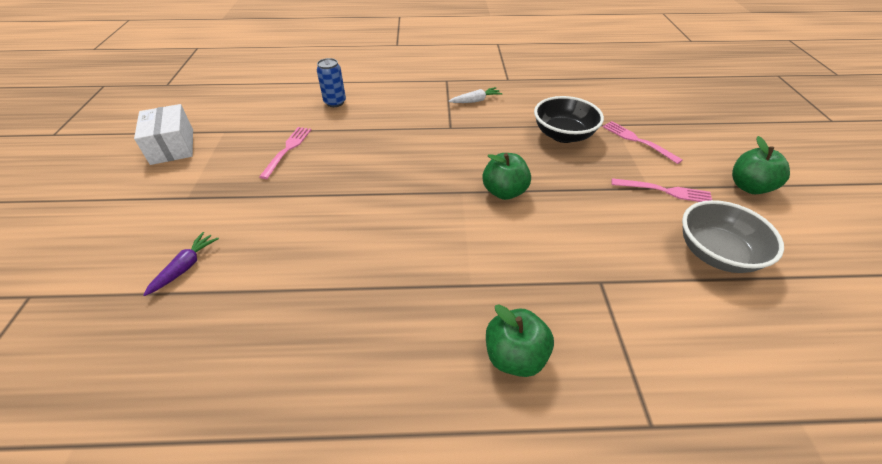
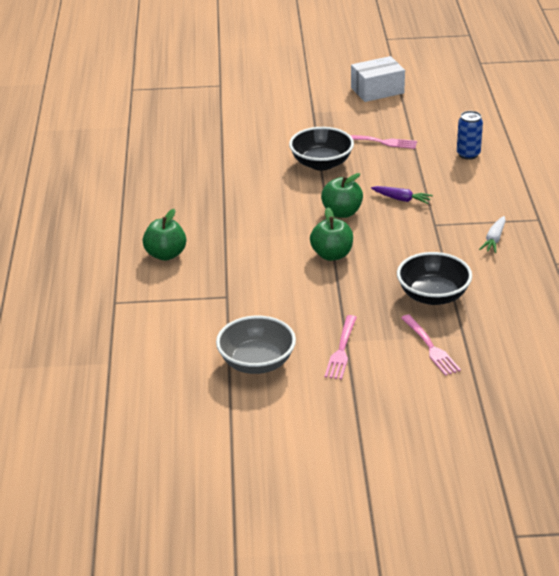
camera: 90 degrees right, 10 degrees down
purple carrot [143,232,219,296] -> purple carrot moved to [371,186,433,204]
white carrot [449,87,503,103] -> white carrot turned 45 degrees clockwise [479,216,506,253]
pink fork [603,121,683,164] -> pink fork turned 105 degrees clockwise [401,315,461,376]
green apple [732,136,790,194] -> green apple moved to [321,173,363,218]
none -> black bowl [289,127,354,171]

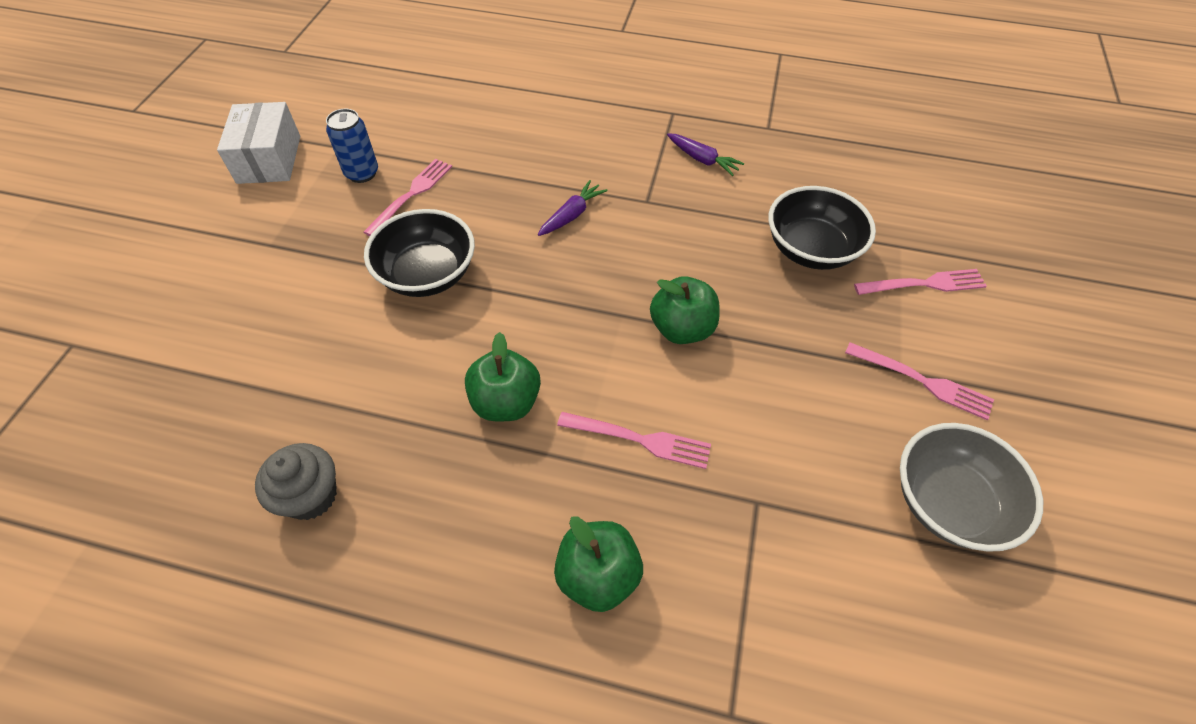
camera: 75 degrees left, 20 degrees up
green apple [321,173,363,218] -> green apple moved to [465,332,541,421]
blue can [457,111,483,160] -> blue can moved to [326,109,378,183]
white carrot [479,216,506,253] -> purple carrot [667,133,745,176]
none -> grey cupcake [255,443,337,520]
none -> pink fork [557,412,711,469]

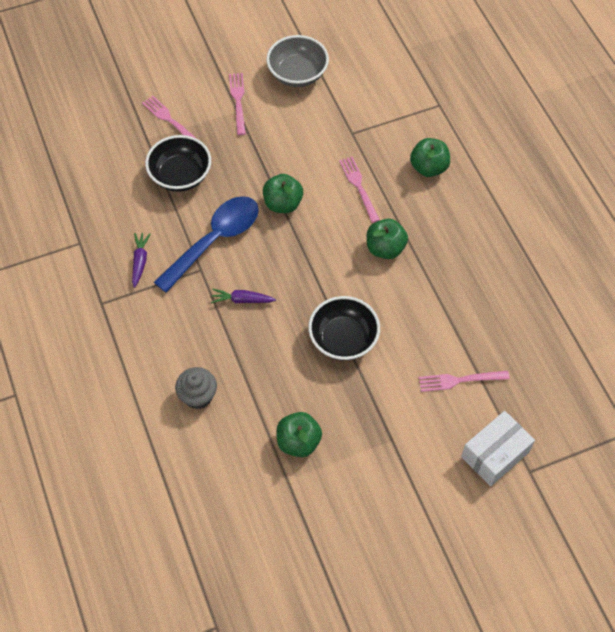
camera: 125 degrees left, 5 degrees up
white box [217,102,300,184] -> white box moved to [461,411,535,486]
grey cupcake [255,443,337,520] -> grey cupcake moved to [175,367,217,409]
blue can [326,109,378,183] -> green apple [277,412,322,457]
pink fork [363,159,452,236] -> pink fork moved to [419,371,510,392]
none -> blue spoon [154,196,259,293]

